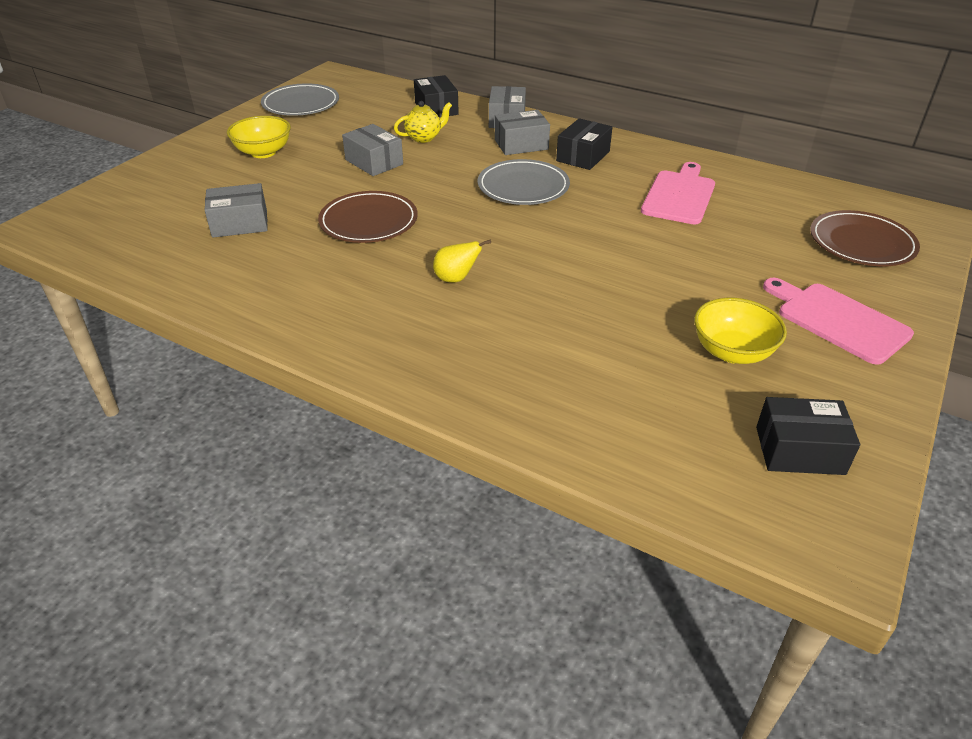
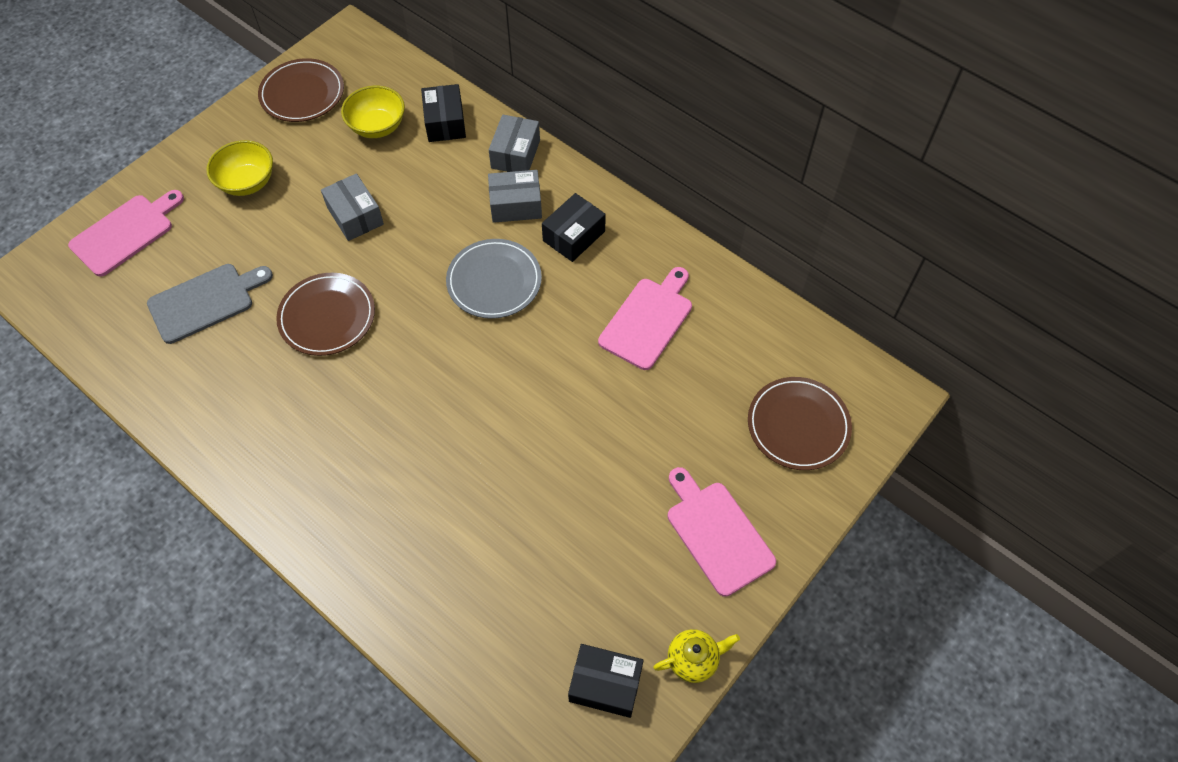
camera: 10 degrees right, 20 degrees up
grey box [205,183,268,238] -> grey cutting board [147,264,273,344]
grey plate [261,83,339,116] -> brown plate [258,58,344,122]
yellow teapot [394,101,452,143] -> yellow teapot moved to [653,629,740,683]
yellow pear [433,239,491,283] -> none
yellow bowl [694,298,787,364] -> yellow bowl moved to [341,86,405,138]
none -> pink cutting board [68,190,184,277]

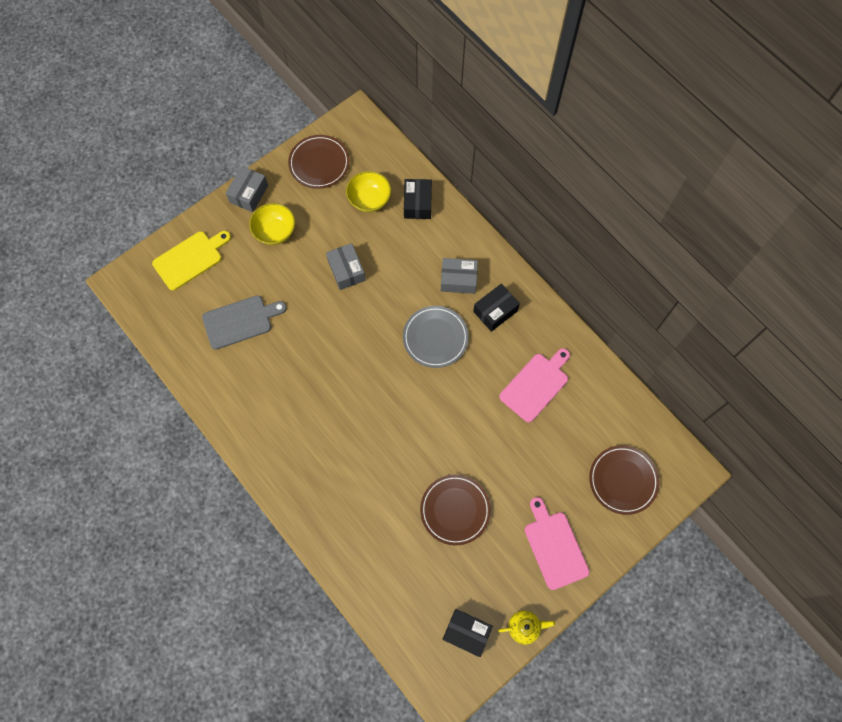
camera: 10 degrees right, 10 degrees up
pink cutting board [68,190,184,277] -> yellow cutting board [152,231,231,291]
brown plate [276,273,375,356] -> brown plate moved to [420,475,491,545]
grey box [489,114,540,172] -> grey box moved to [226,166,268,212]

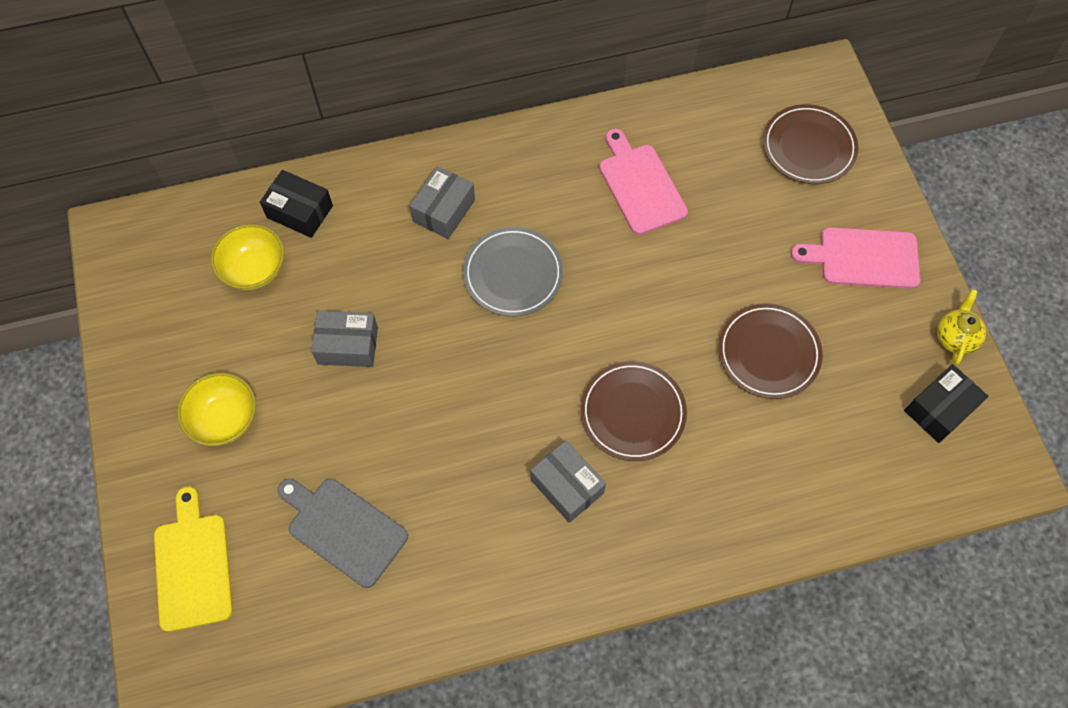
camera: 65 degrees left, 5 degrees down
grey cutting board [202,295,287,350] -> grey cutting board turned 60 degrees counterclockwise [277,479,408,588]
grey box [226,166,268,212] -> grey box moved to [530,440,606,523]
brown plate [288,135,350,189] -> brown plate moved to [580,361,687,461]
black box [473,284,520,332] -> none

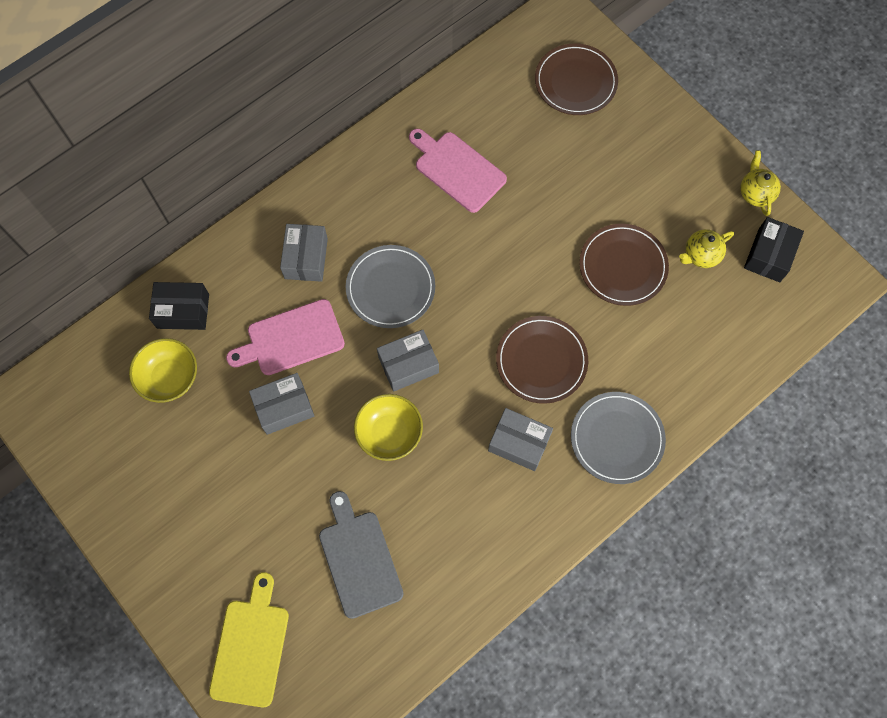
camera: 25 degrees left, 5 degrees up
yellow cutting board [154,487,233,632] -> yellow cutting board turned 45 degrees clockwise [209,572,289,707]
yellow bowl [177,373,256,446] -> yellow bowl moved to [354,394,423,461]
grey cutting board [277,479,408,588] -> grey cutting board turned 60 degrees clockwise [319,491,403,619]
pink cutting board [791,227,920,289] -> pink cutting board moved to [226,299,345,375]
none -> grey box [377,329,439,392]
none -> grey plate [571,392,666,484]
none -> yellow teapot [679,229,734,268]

